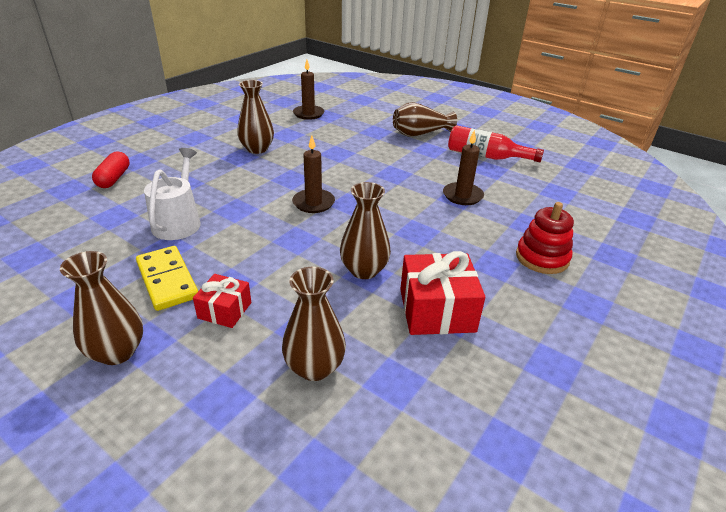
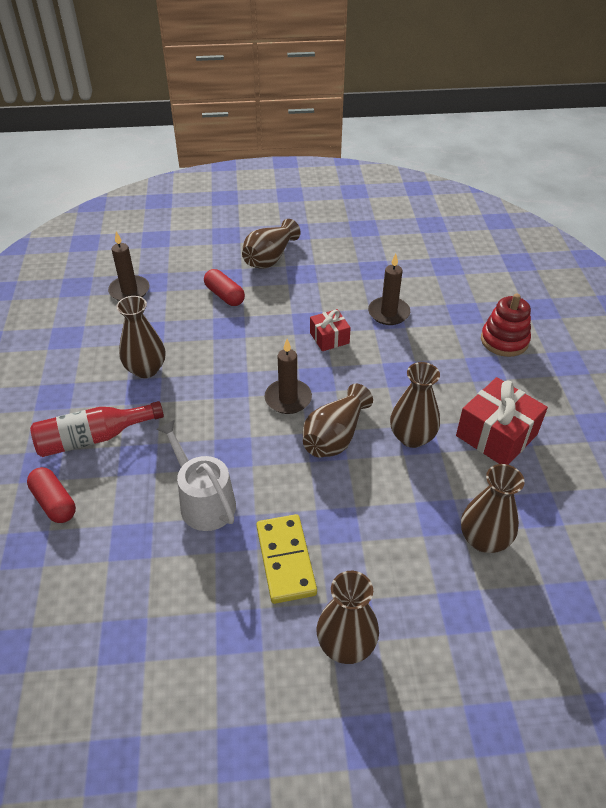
camera: 40 degrees left, 10 degrees up
yellow domino [136,246,198,311] -> yellow domino turned 60 degrees clockwise [256,514,317,604]
red gift [193,274,251,328] -> red gift moved to [310,309,351,351]
red bottle [448,125,544,162] -> red bottle moved to [30,401,164,457]
none -> red capsule [204,269,245,306]
none -> brown vase [303,384,373,457]

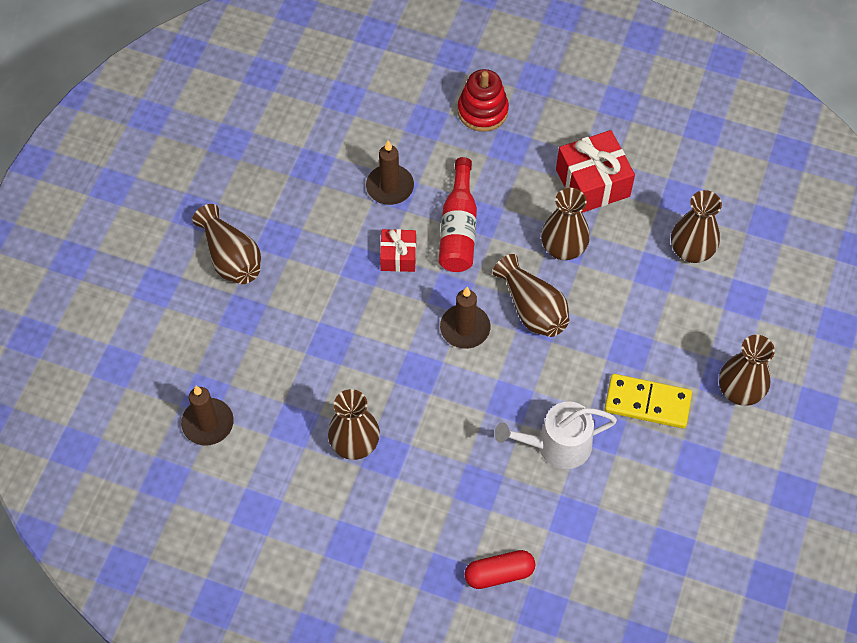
camera: 65 degrees left, 15 degrees up
red bottle [30,401,164,457] -> red bottle moved to [439,157,477,272]
red capsule [204,269,245,306] -> none

